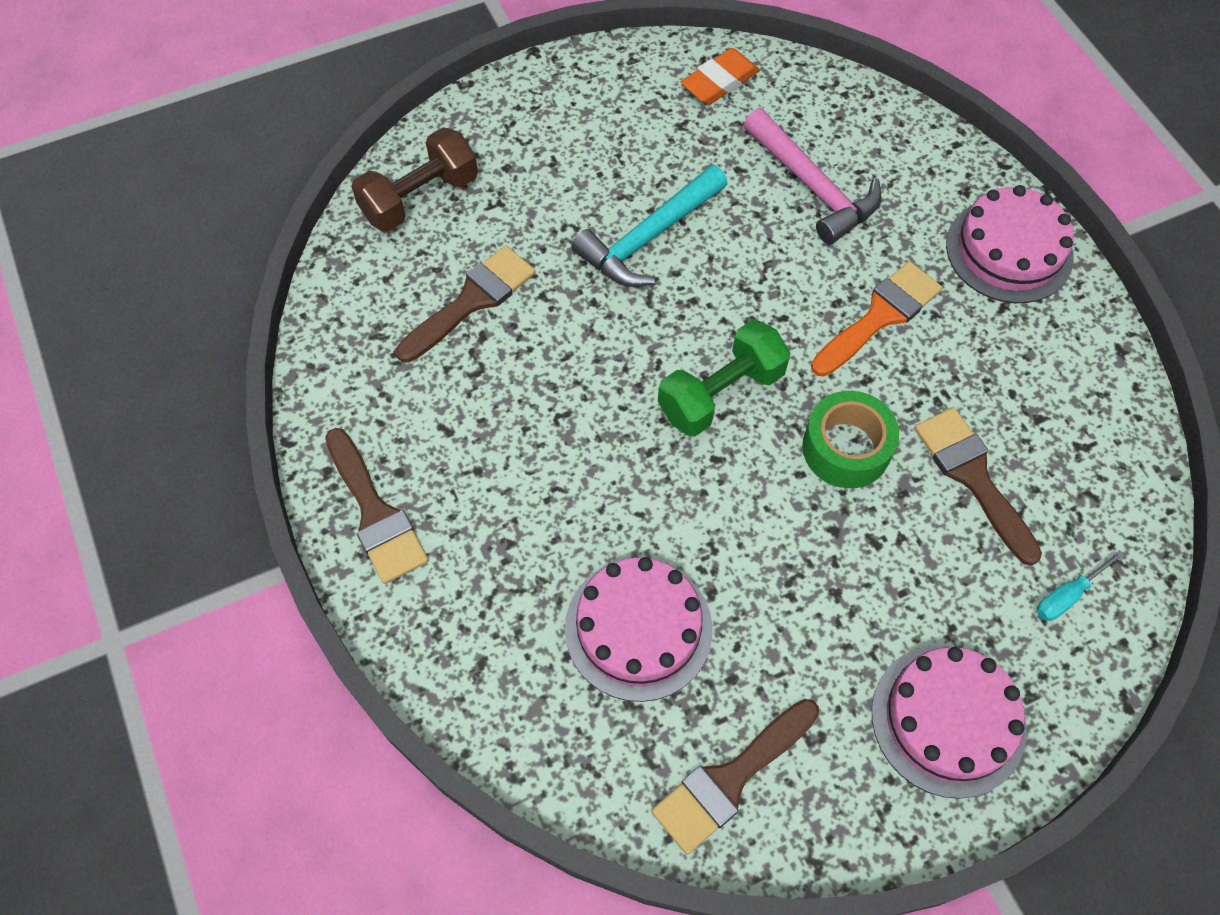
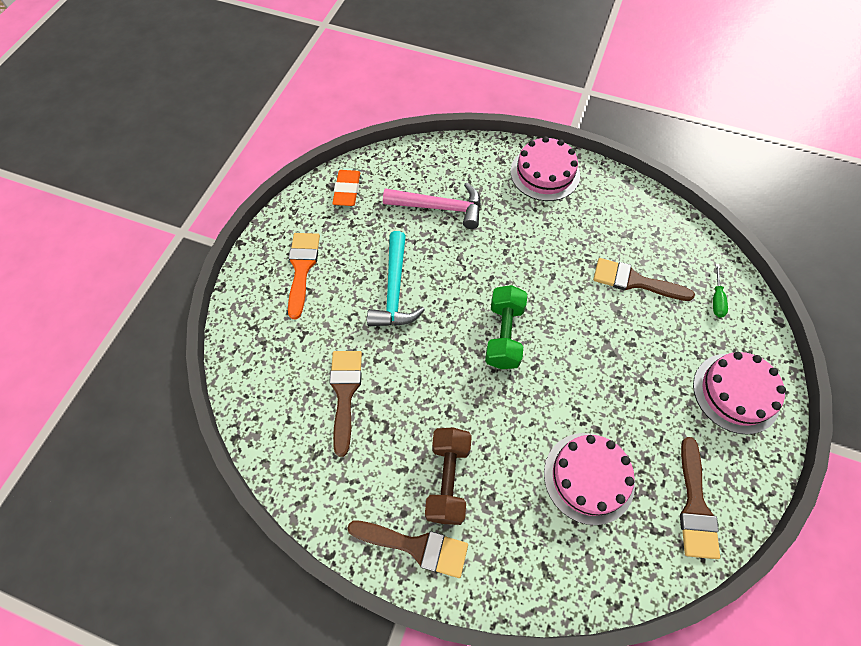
camera: 45 degrees left, 0 degrees up
brown dumbbell [351,127,478,232] -> brown dumbbell moved to [425,428,472,525]
green tape [802,391,899,488] -> none
orange brush [811,261,942,377] -> orange brush moved to [288,233,320,319]
turquoise screwdriver [1037,550,1125,621] -> green screwdriver [713,264,728,318]

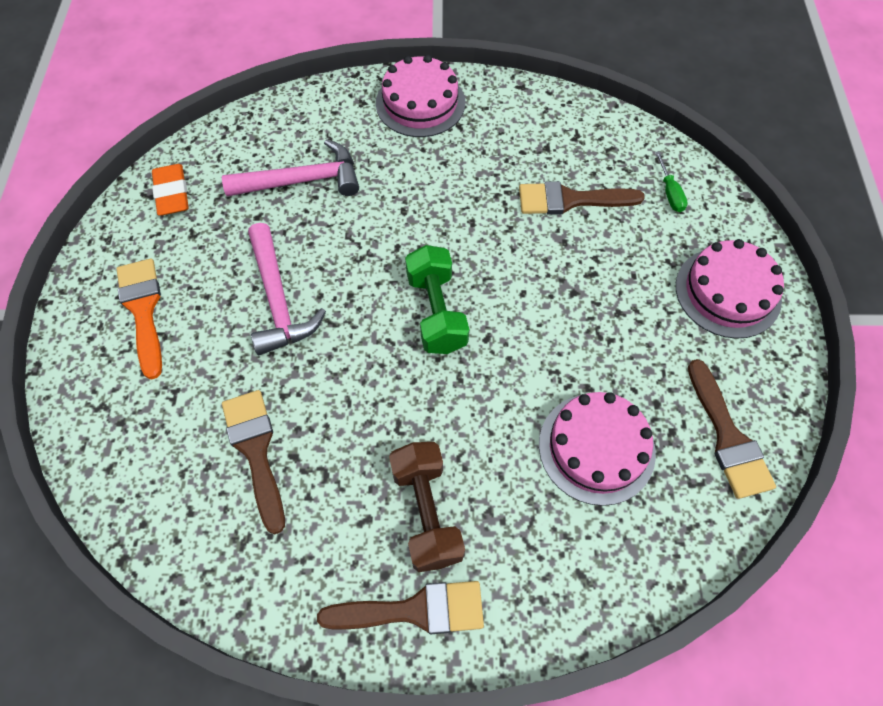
camera: 20 degrees left, 0 degrees up
turquoise hammer [367,231,425,326] -> pink hammer [248,223,326,355]

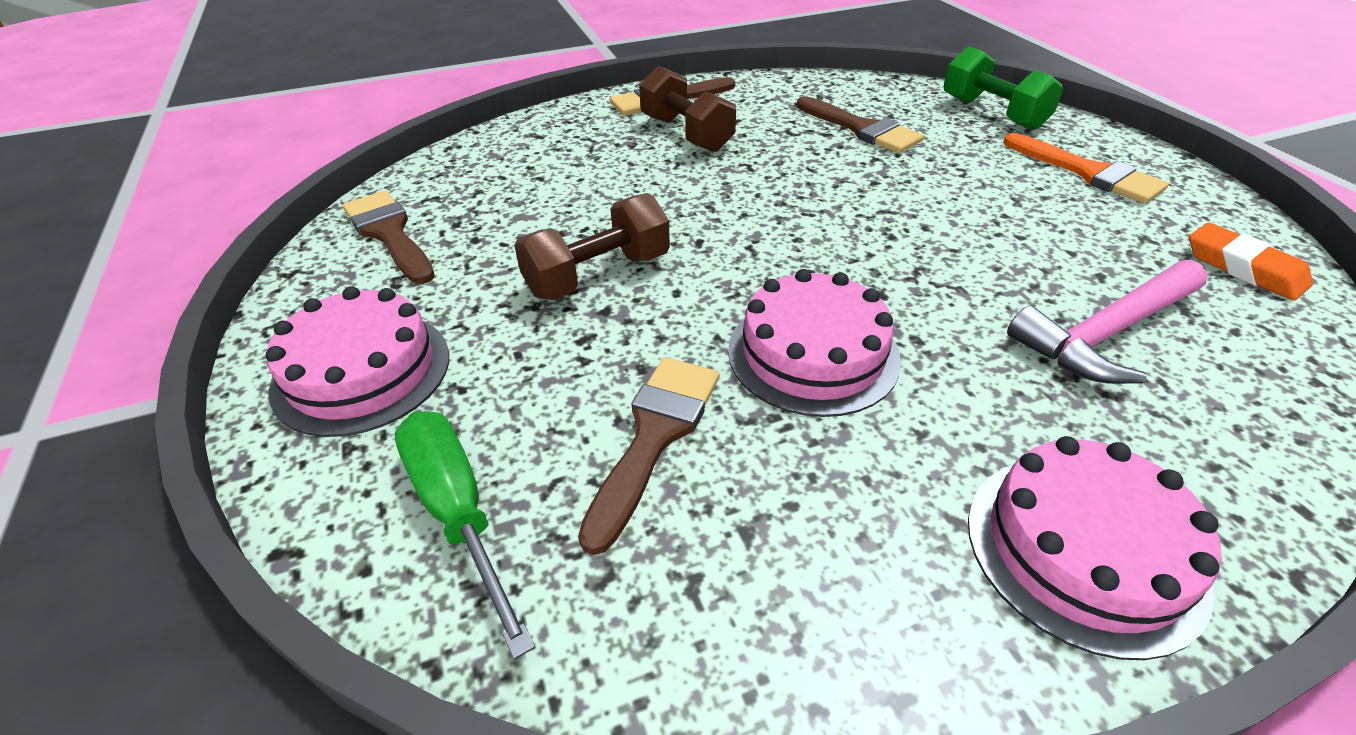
camera: 160 degrees right, 20 degrees down
pink hammer [248,223,326,355] -> none
green dumbbell [405,245,469,354] -> green dumbbell moved to [943,46,1063,130]
brown brush [519,181,645,215] -> brown brush turned 45 degrees counterclockwise [578,357,719,555]
pink cake [539,392,656,506] -> pink cake moved to [728,269,901,417]
green screwdriver [655,151,688,212] -> green screwdriver [395,411,535,660], size x1.83
none -> brown dumbbell [514,193,670,300]

